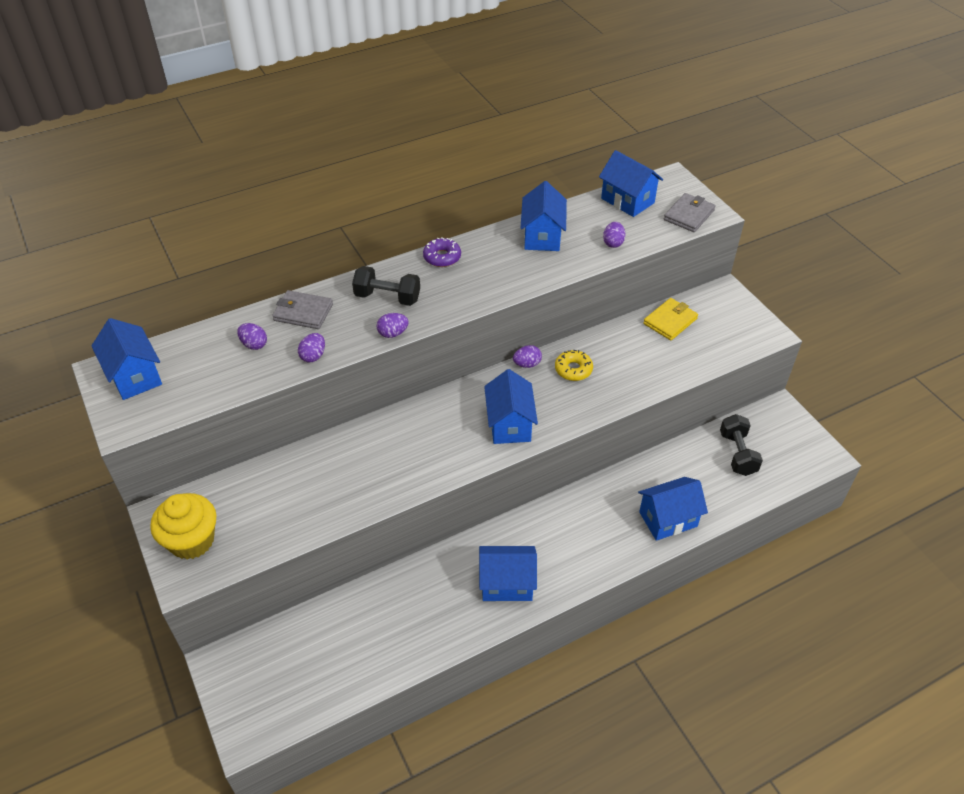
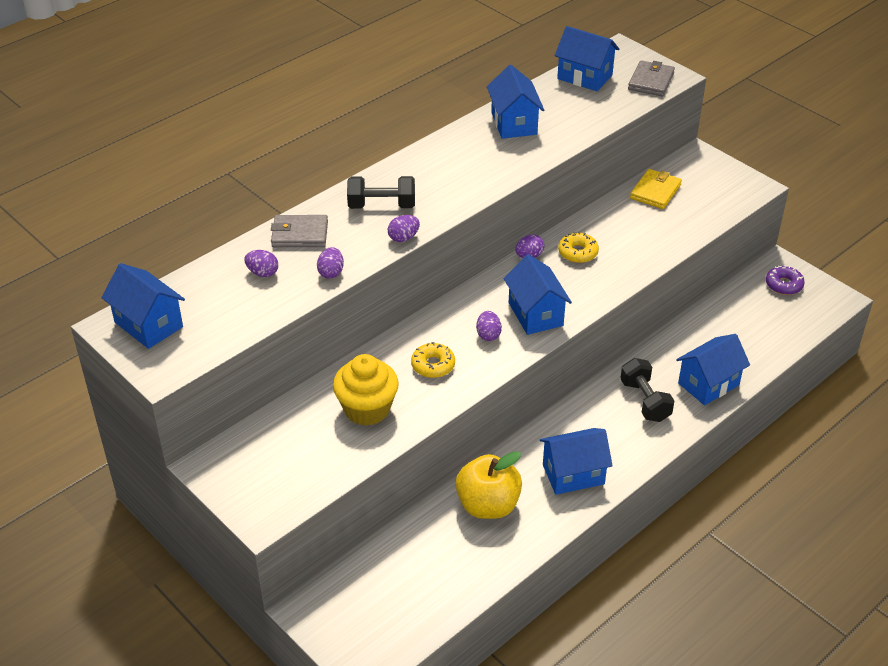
camera: 15 degrees left, 5 degrees down
yellow cupcake [150,493,216,560] -> yellow cupcake moved to [333,354,399,426]
purple donut [423,237,461,267] -> purple donut moved to [766,265,805,295]
purple egg [603,222,626,248] -> purple egg moved to [476,311,502,341]
black dumbbell [720,414,763,476] -> black dumbbell moved to [620,358,675,422]
none -> yellow donut [411,342,455,378]
none -> yellow apple [455,451,522,519]

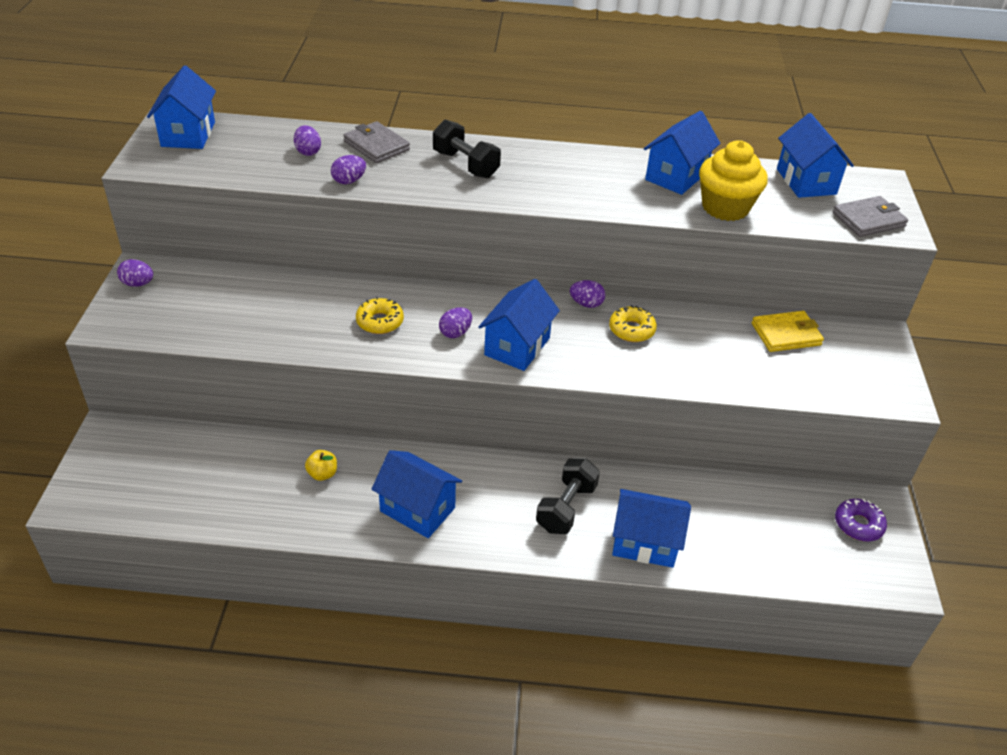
camera: 45 degrees right, 0 degrees up
yellow cupcake [333,354,399,426] -> yellow cupcake moved to [699,141,768,221]
purple egg [388,215,420,242] -> purple egg moved to [117,259,153,287]
yellow apple [455,451,522,519] -> yellow apple [305,450,337,481], size x0.44

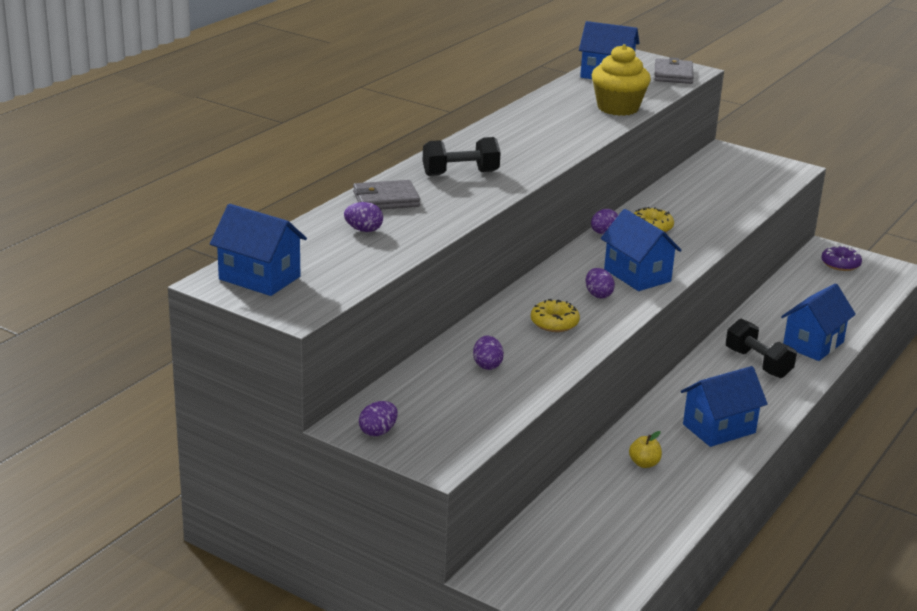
camera: 60 degrees left, 15 degrees down
purple egg [331,155,366,184] -> purple egg moved to [473,336,504,370]
blue house [644,111,721,195] -> none
yellow wallet [752,311,824,352] -> none

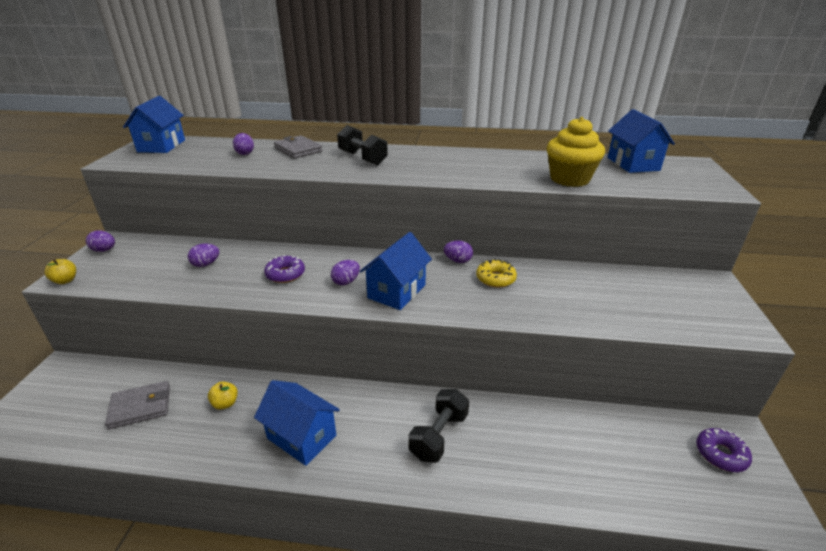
camera: 65 degrees right, 5 degrees up
yellow donut [531,299,580,332] -> purple donut [264,255,305,283]
grey wallet [655,57,694,84] -> grey wallet moved to [105,381,170,429]
blue house [781,283,856,361] -> none
none -> yellow apple [45,259,76,284]

